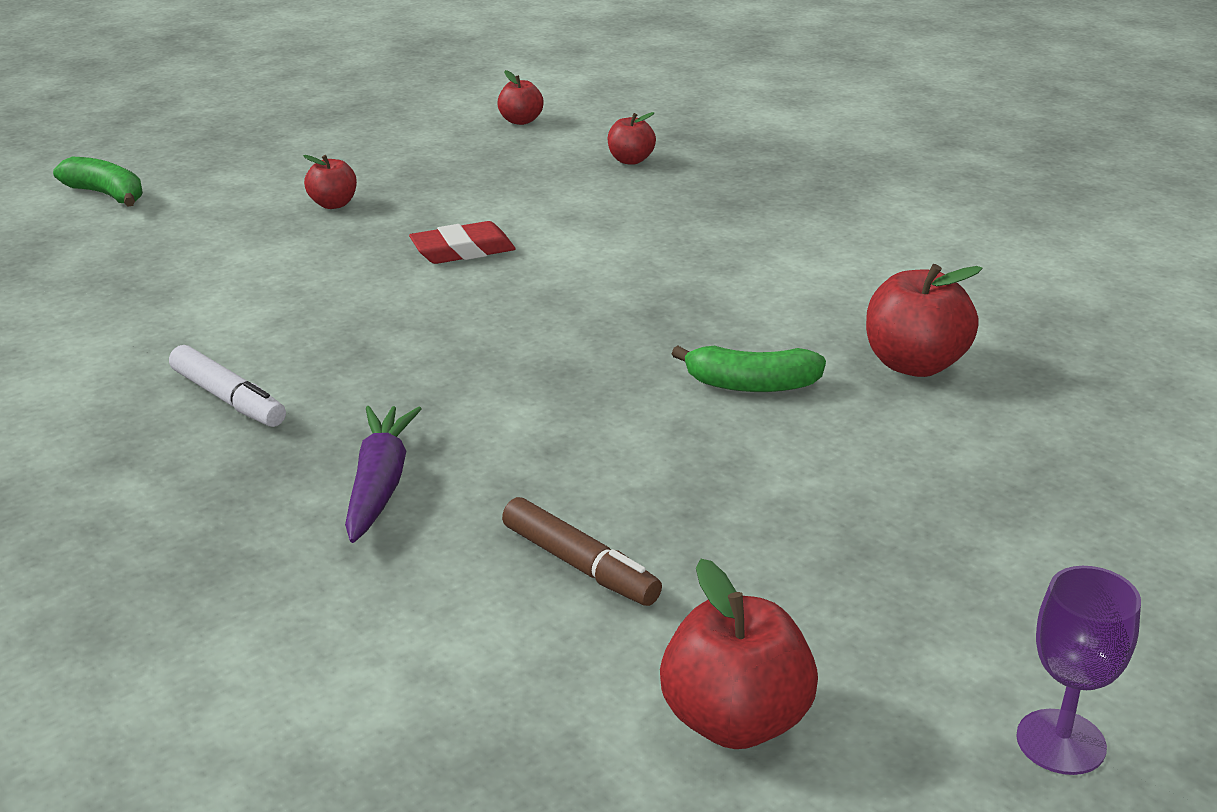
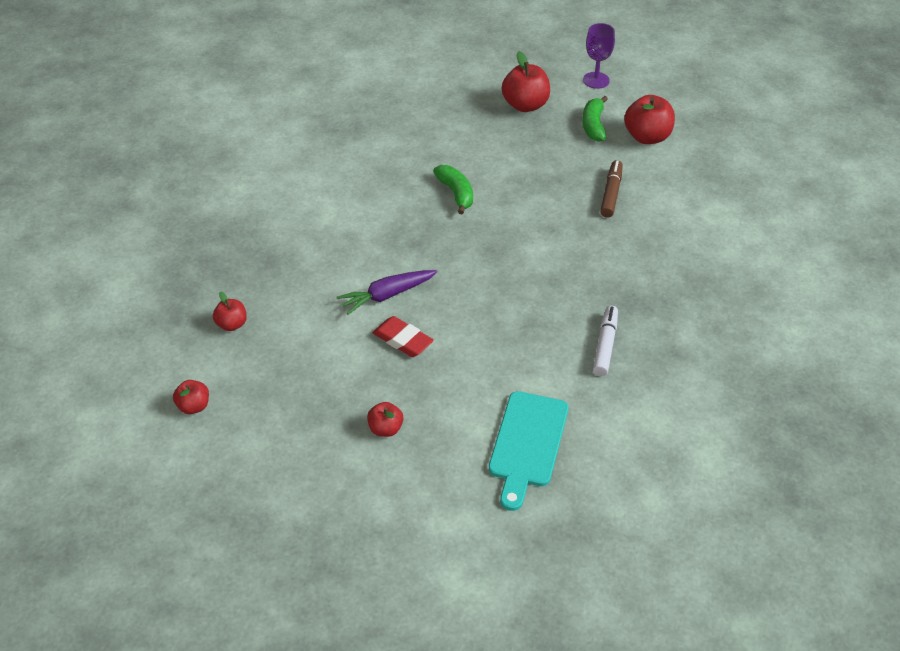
camera: 120 degrees left, 15 degrees up
green banana [53,157,143,206] -> green banana moved to [582,96,608,142]
purple carrot [345,406,421,543] -> purple carrot moved to [336,270,437,315]
red apple [866,264,983,377] -> red apple moved to [502,51,550,112]
none -> turquoise cutting board [489,391,568,511]

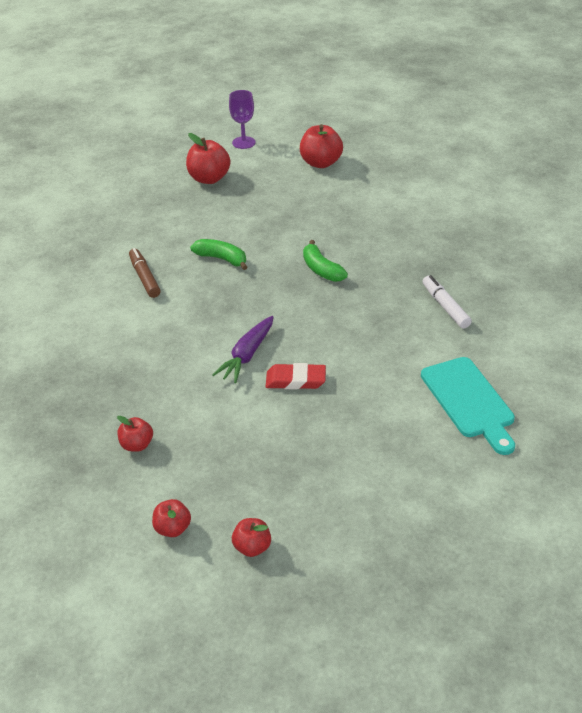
camera: 35 degrees left, 5 degrees down
red apple [367,402,403,437] -> red apple moved to [232,518,271,557]
green banana [582,96,608,142] -> green banana moved to [303,240,348,282]
brown marker [600,160,623,218] -> brown marker moved to [129,248,161,298]

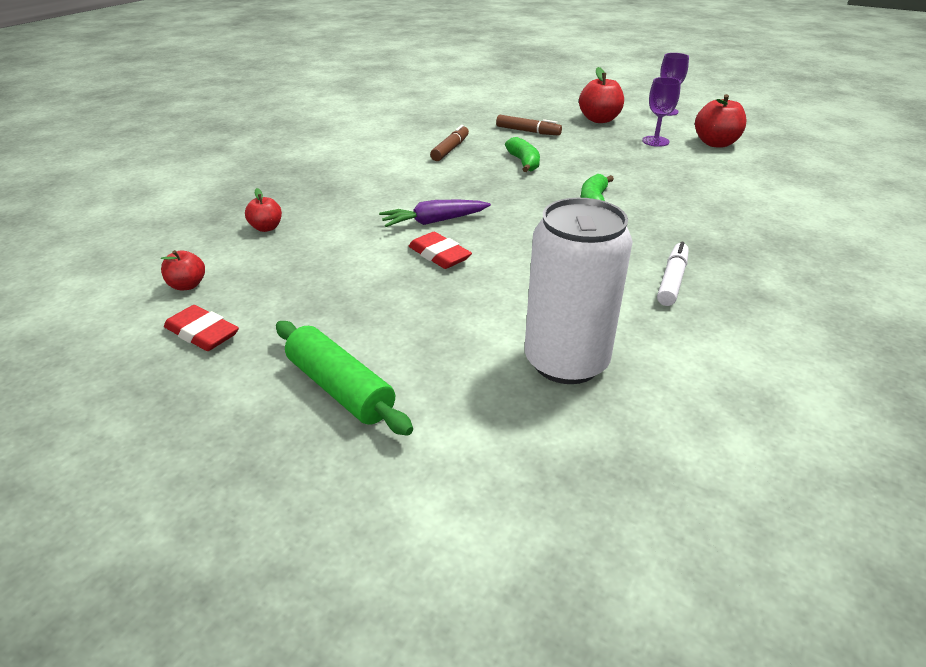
camera: 45 degrees right, 5 degrees down
red apple [232,518,271,557] -> red eraser [164,305,239,351]
turquoise cutting board [421,357,515,455] -> white can [525,198,633,384]
none -> green rolling pin [276,321,413,436]
none -> brown marker [496,115,562,136]
none -> purple goblet [642,77,681,147]

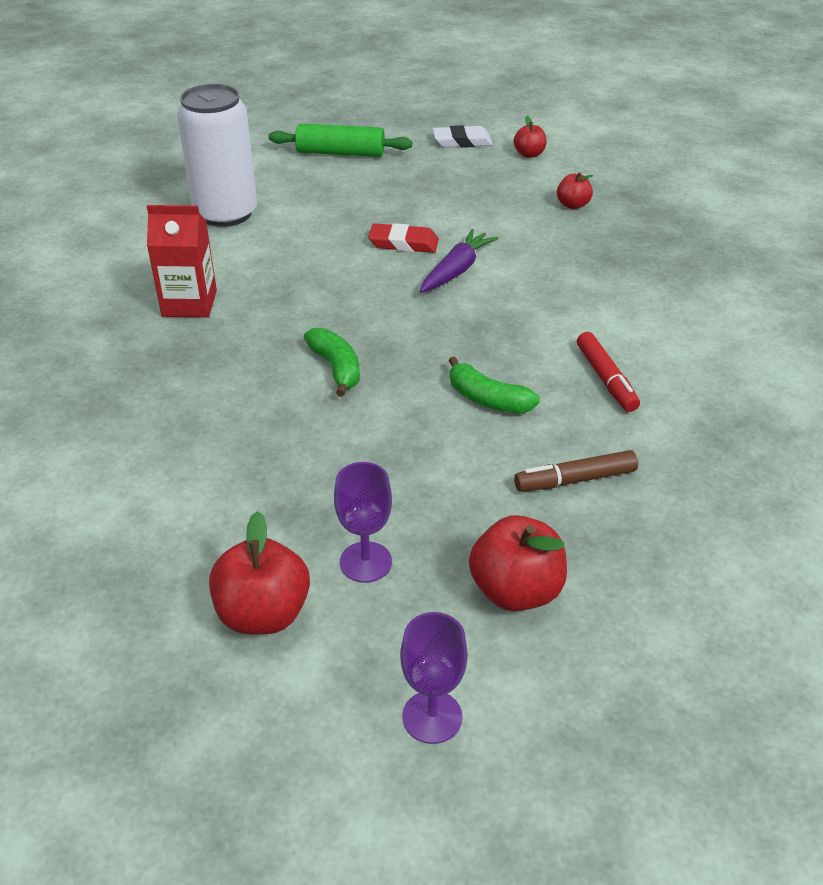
camera: 140 degrees right, 5 degrees up
red eraser [164,305,239,351] -> white eraser [433,125,493,148]
brown marker [430,125,469,161] -> red marker [577,332,640,412]
white marker [657,242,689,306] -> red carton [147,205,217,317]

